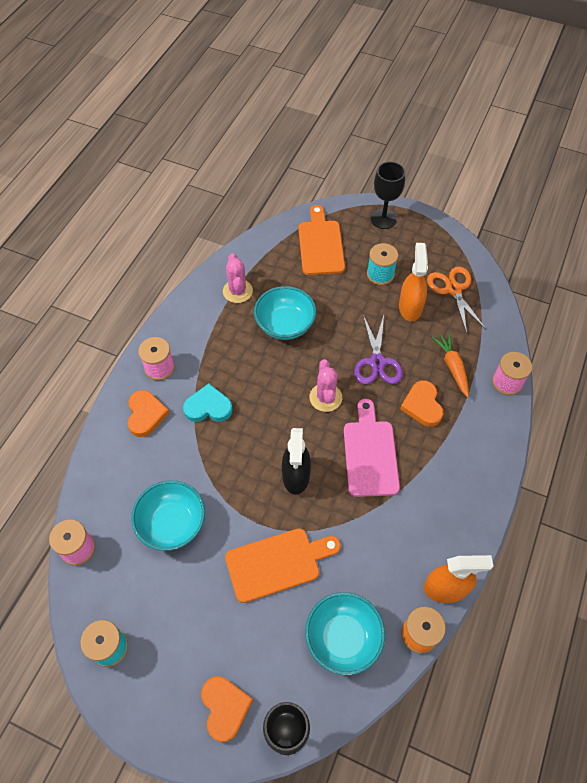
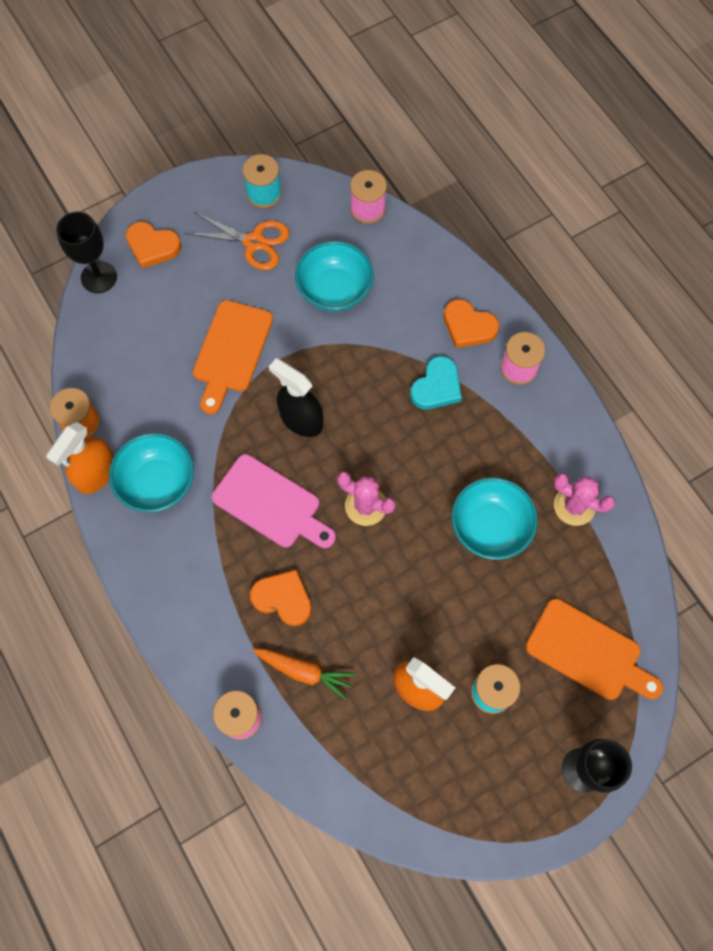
camera: 125 degrees right, 10 degrees up
turquoise bowl [305,592,385,675] -> turquoise bowl moved to [109,433,194,513]
purple scissors [354,315,403,384] -> none
orange scissors [427,267,486,333] -> orange scissors moved to [184,212,290,270]

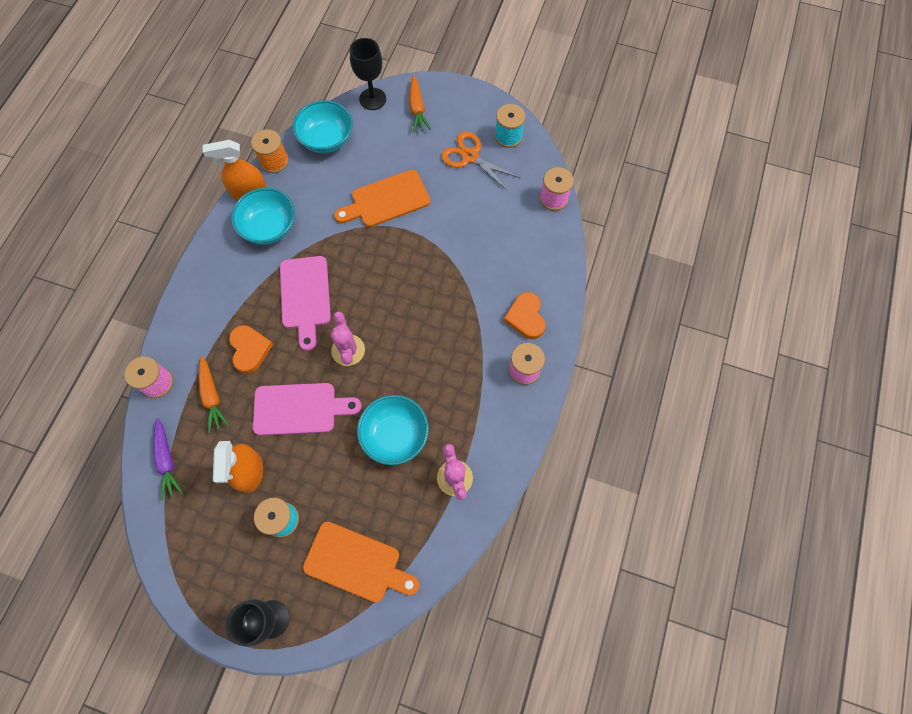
camera: 50 degrees right, 0 degrees up
orange heart [126,221,181,268] -> orange carrot [409,75,431,132]
orange scissors [184,212,290,270] -> orange scissors turned 150 degrees clockwise [441,132,521,191]
black spray bottle [269,358,323,437] -> none
turquoise bowl [295,241,374,312] -> turquoise bowl moved to [293,100,353,153]
turquoise heart [410,356,462,409] -> none
orange cutting board [526,599,663,700] -> orange cutting board turned 60 degrees counterclockwise [303,522,420,602]
none -> purple carrot [153,418,183,501]
none -> pink cutting board [253,383,362,436]

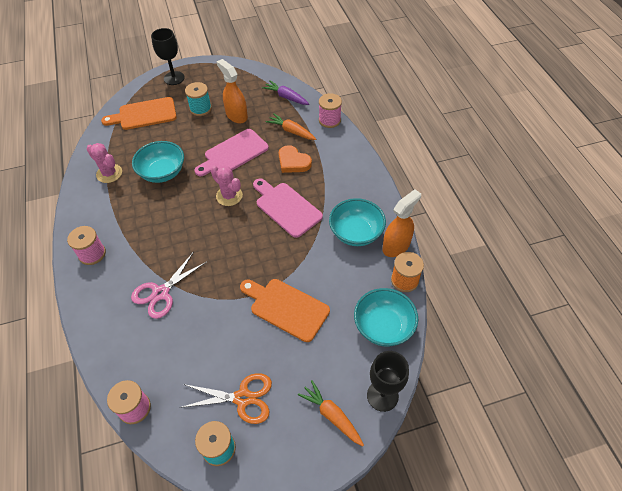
camera: 145 degrees right, 15 degrees down
orange cutting board [334,170,430,227] -> orange cutting board turned 90 degrees counterclockwise [240,279,330,342]
orange heart [504,292,546,339] -> none
none -> pink scissors [131,252,206,319]

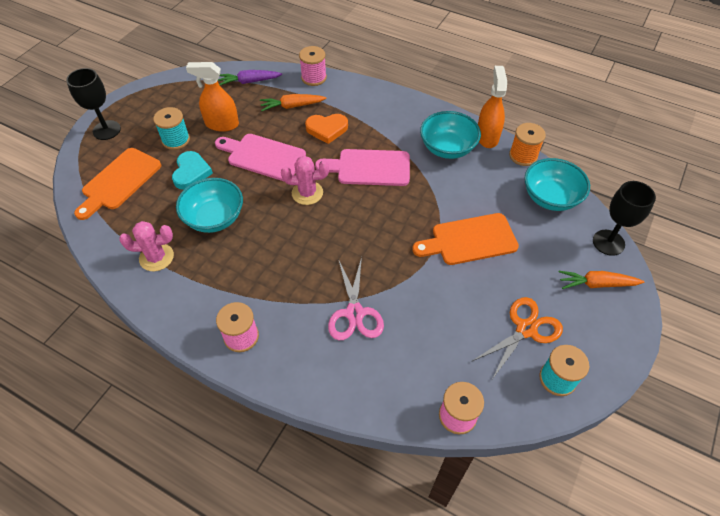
camera: 45 degrees left, 0 degrees up
pink cutting board [195,129,269,176] -> pink cutting board turned 105 degrees clockwise [215,134,306,181]
none -> turquoise heart [172,151,213,190]

